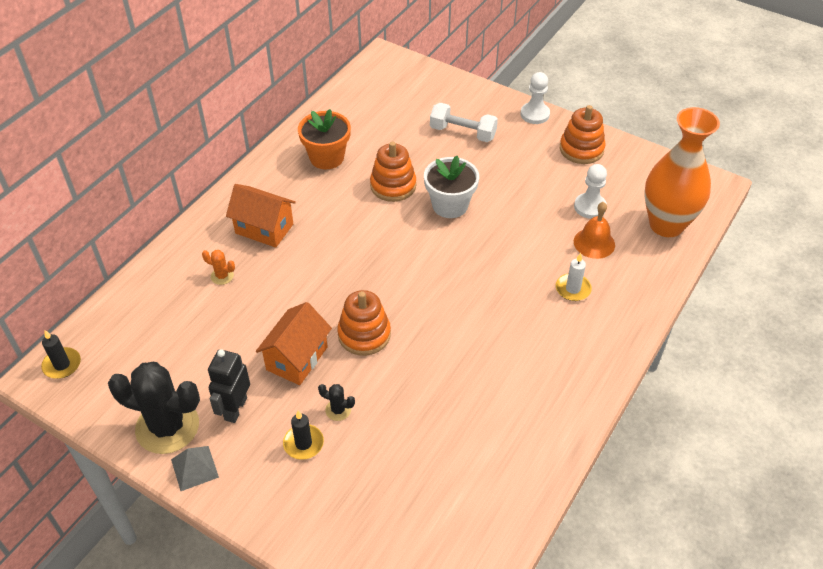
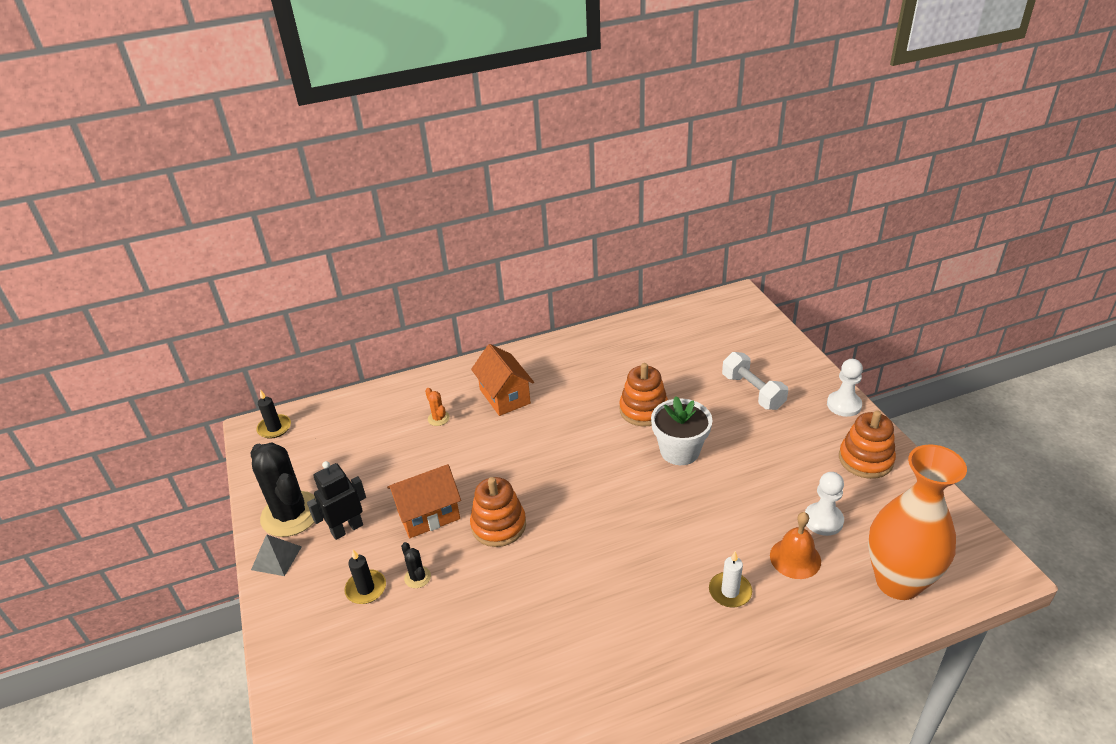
camera: 40 degrees right, 10 degrees down
orange flower pot [298,109,351,169] -> none

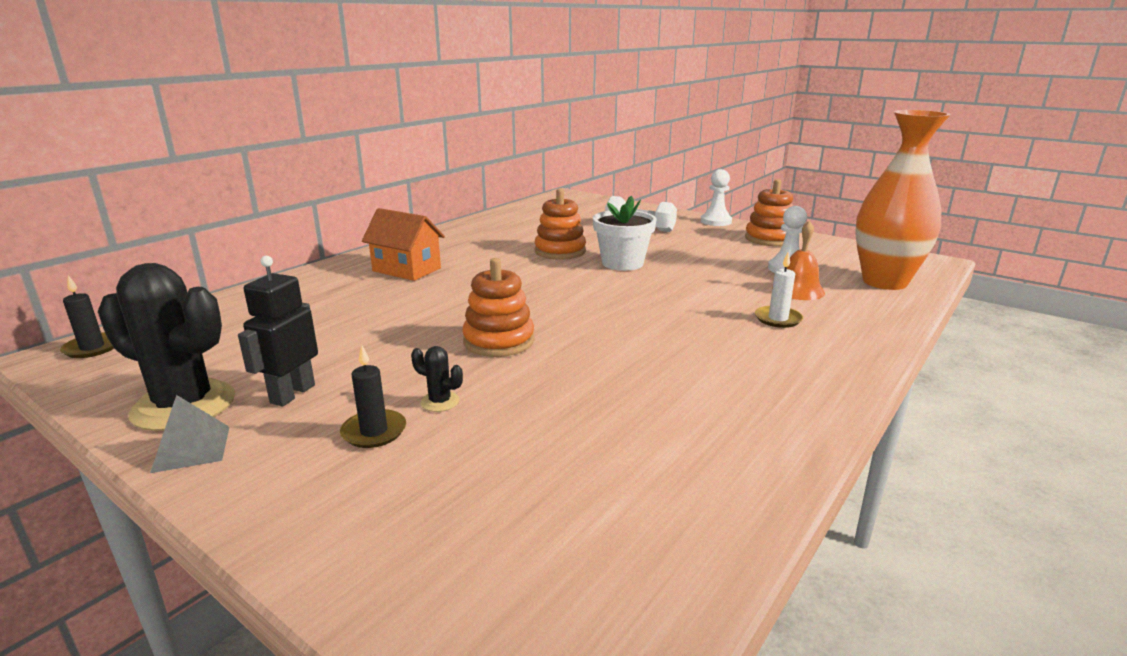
camera: 35 degrees left, 15 degrees down
orange house [387,464,461,538] -> none
orange cactus [425,388,450,426] -> none

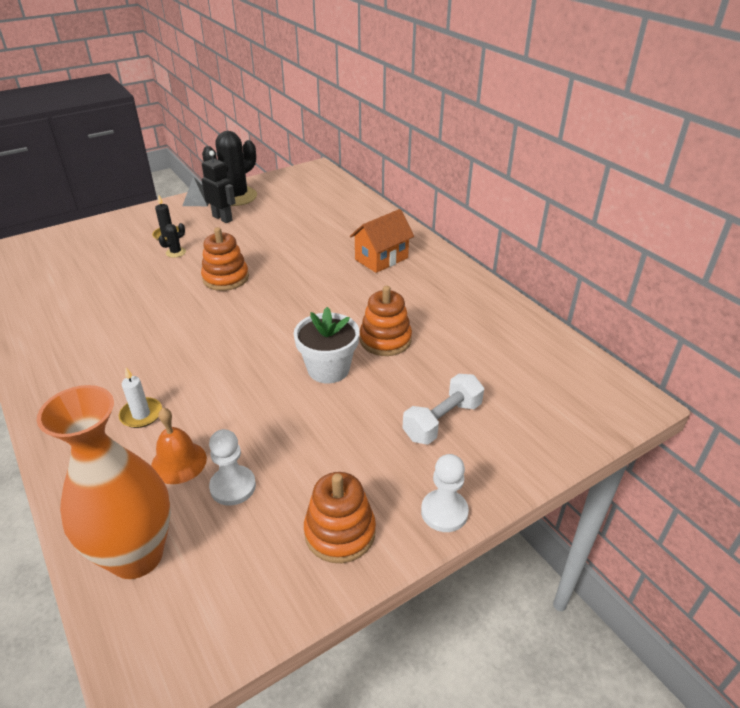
camera: 110 degrees right, 15 degrees up
black candle [60,275,114,358] -> none

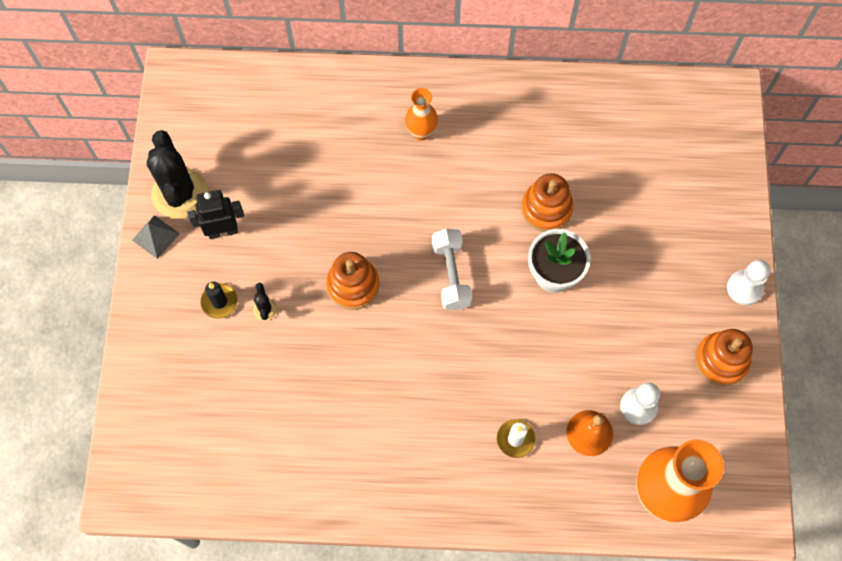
camera: 55 degrees left, 30 degrees up
orange house [350,209,414,273] -> orange vase [405,88,438,141]
white dumbbell [403,374,484,445] -> white dumbbell moved to [432,229,473,310]

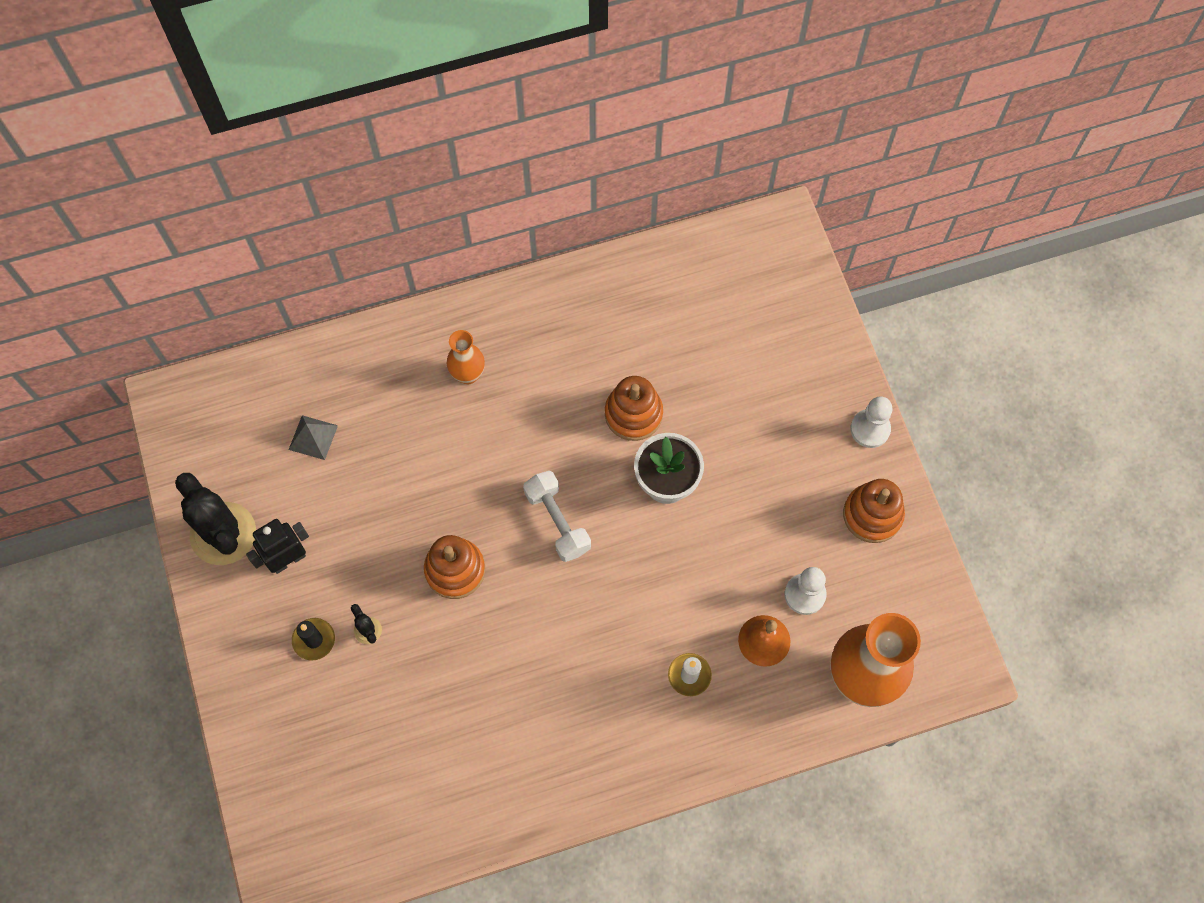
camera: 20 degrees left, 0 degrees up
grey pyramid [132,215,180,259] -> grey pyramid moved to [289,415,338,460]

